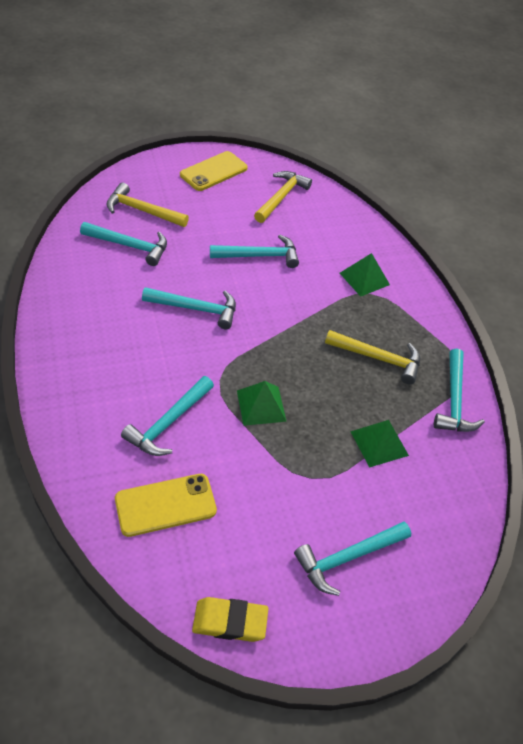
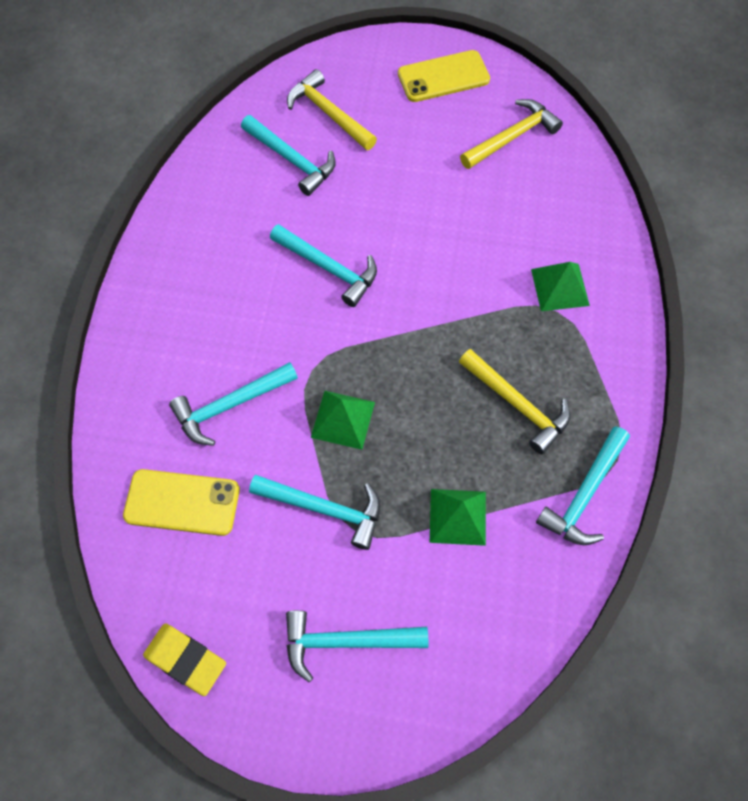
camera: 30 degrees right, 15 degrees up
turquoise hammer [210,235,299,268] -> turquoise hammer moved to [249,475,380,550]

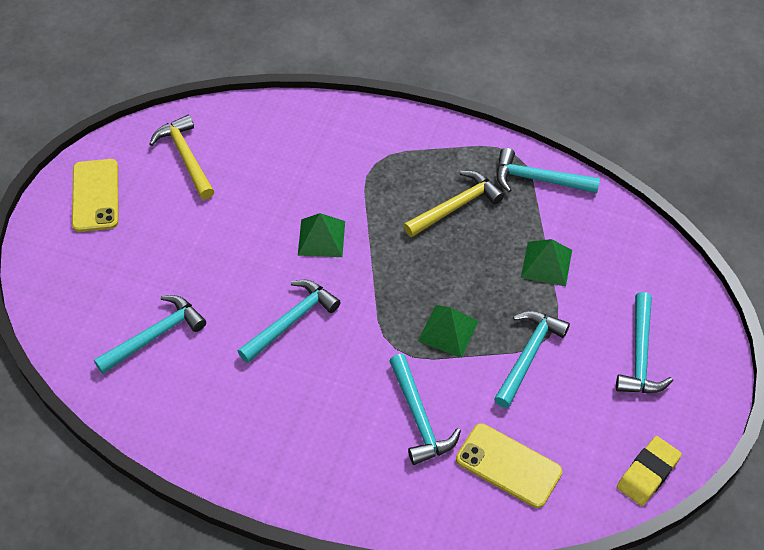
camera: 80 degrees left, 10 degrees down
yellow phone [123,469,240,536] -> yellow phone turned 75 degrees counterclockwise [456,423,562,508]
yellow hammer [287,69,377,150] -> none
green pyramid [531,262,590,311] -> green pyramid moved to [298,213,345,257]
turquoise hammer [536,426,630,545] -> turquoise hammer turned 150 degrees clockwise [496,148,600,193]

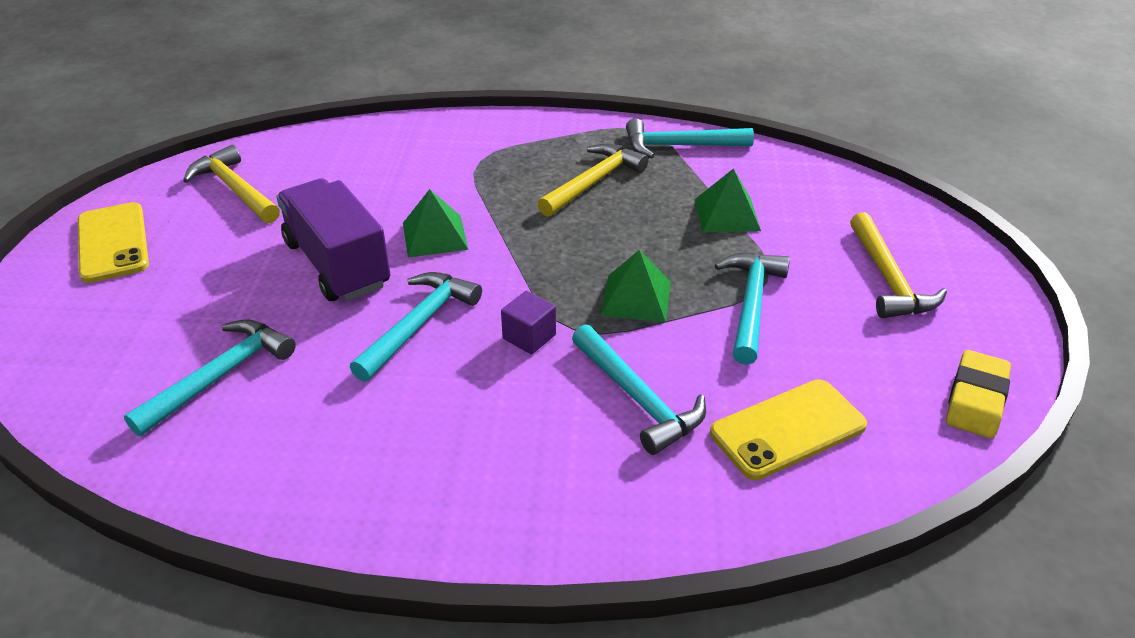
camera: 15 degrees left, 15 degrees down
yellow phone [456,423,562,508] -> yellow phone turned 45 degrees counterclockwise [710,379,867,480]
turquoise hammer [616,292,673,393] -> yellow hammer [850,212,947,318]
none -> purple truck [276,178,391,301]
none -> purple cube [501,291,556,354]

